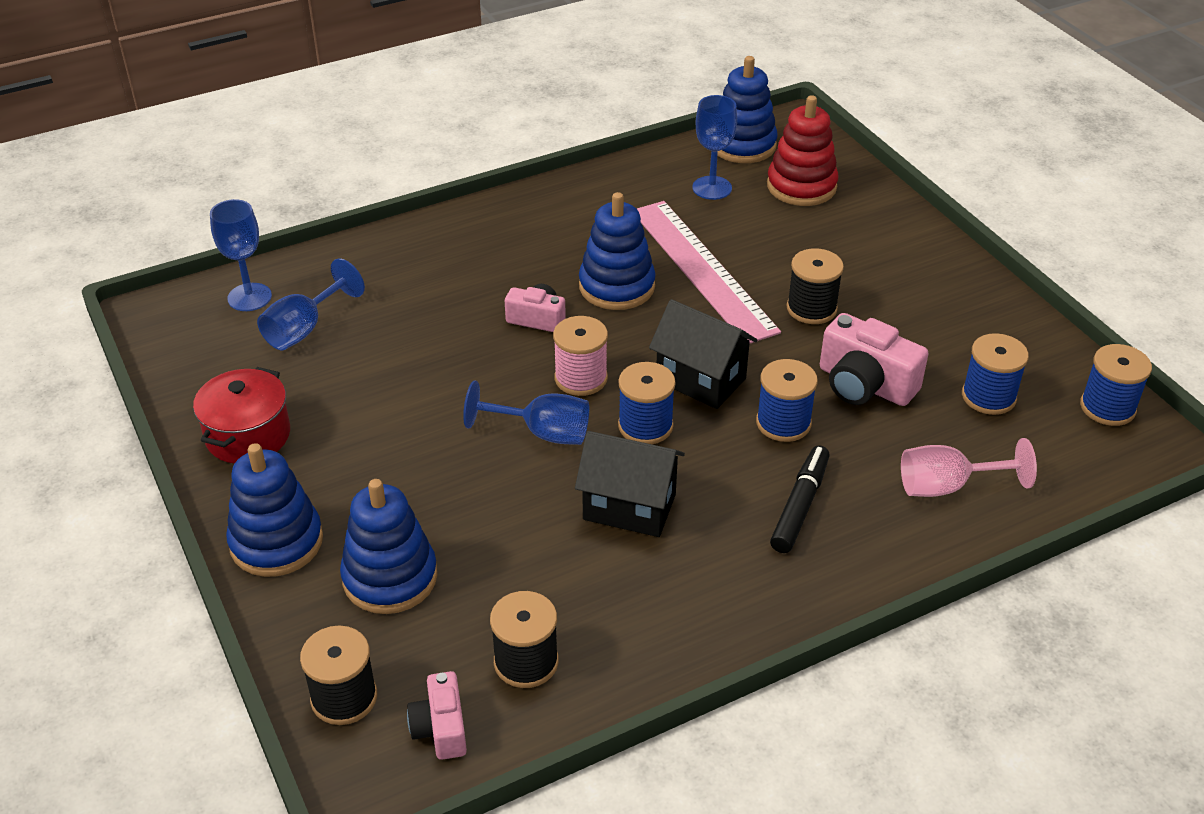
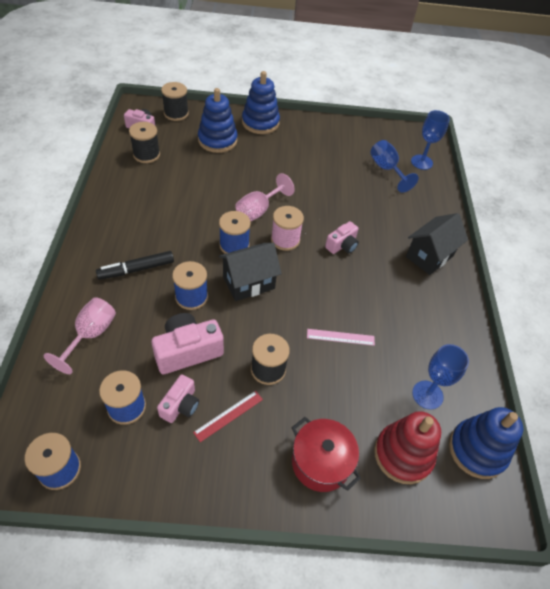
camera: 115 degrees right, 10 degrees up
red pot [193,367,290,464] -> red pot moved to [291,417,361,492]
blue goblet [463,381,589,445] -> pink goblet [235,173,295,221]
black house [575,431,685,537] -> black house moved to [406,213,468,275]
blue stacking toy [579,192,656,310] -> none
pink ruler [637,201,781,344] -> pink ruler [307,329,375,346], size x0.41
black marker [770,445,830,553] -> black marker turned 105 degrees clockwise [96,251,174,280]
none -> pink camera [157,374,199,423]
none -> red ruler [193,391,263,442]

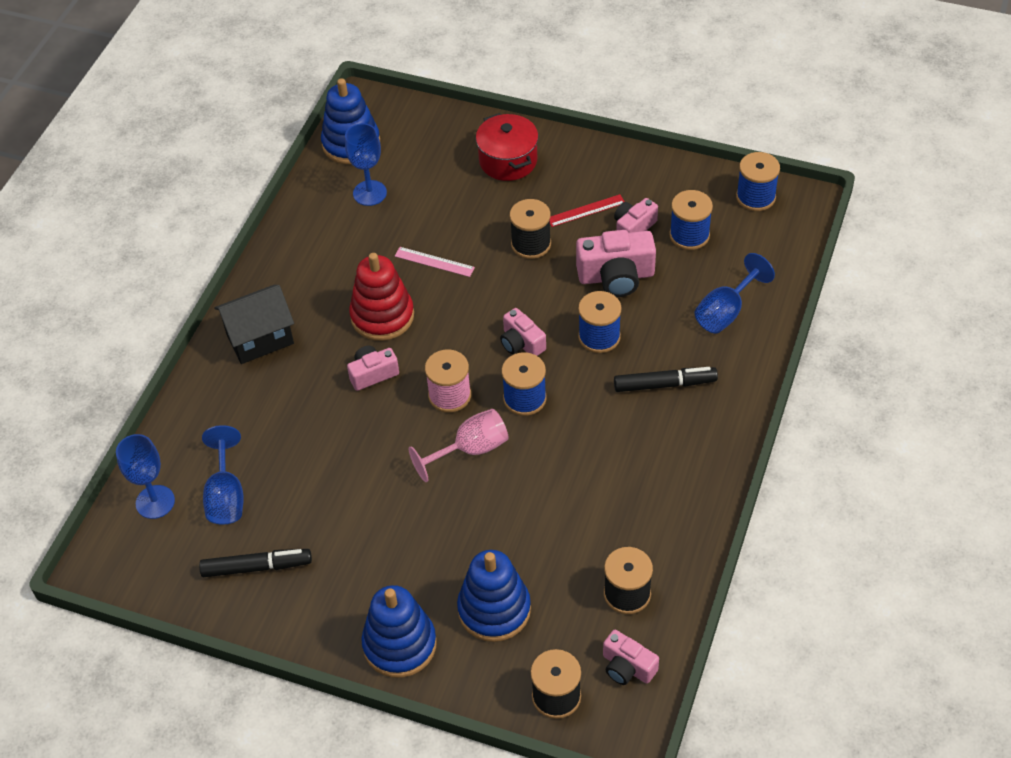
camera: 155 degrees left, 0 degrees up
pink goblet [43,297,116,374] -> blue goblet [694,253,775,334]
black house [219,243,282,301] -> pink camera [500,308,546,356]
red stacking toy [374,411,441,484] -> red stacking toy moved to [349,253,414,341]
none -> black marker [199,549,312,577]

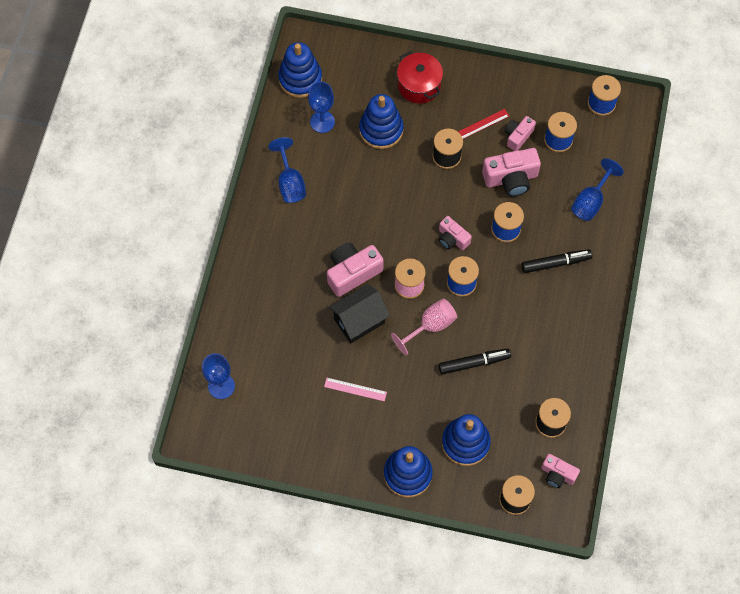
camera: 10 degrees left, 15 degrees up
black marker [199,549,312,577] -> black marker moved to [438,348,511,375]
blue goblet [202,425,244,524] -> blue goblet moved to [268,137,306,203]
black house [214,285,294,364] -> black house moved to [329,284,390,344]
pink camera [347,346,399,391] -> pink camera [327,243,384,297], size x1.64
red stacking toy [349,253,414,341] -> none
pink ruler [395,247,475,277] -> pink ruler moved to [324,378,387,401]
none -> blue stacking toy [359,94,404,149]

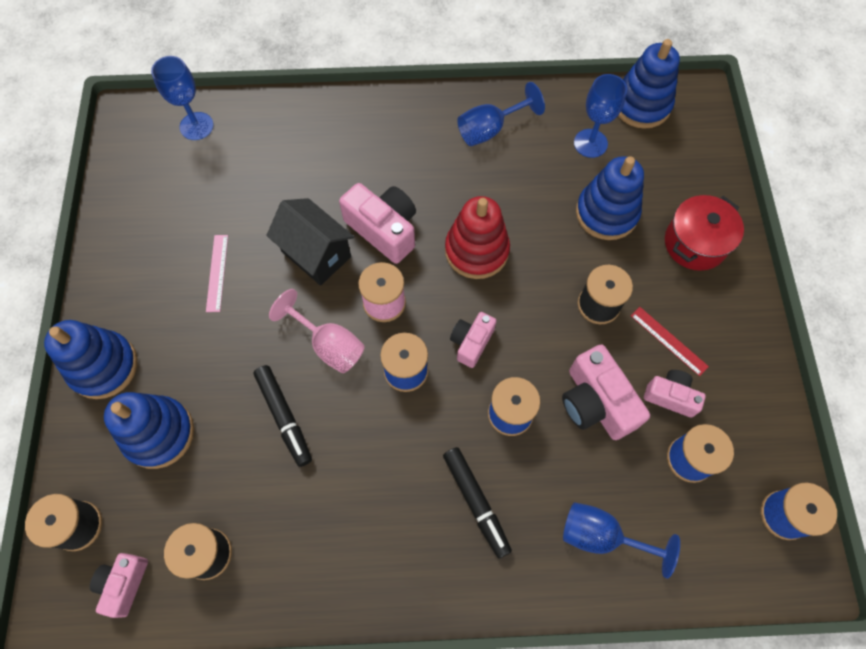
camera: 75 degrees right, 0 degrees up
none -> red stacking toy [445,196,510,279]

